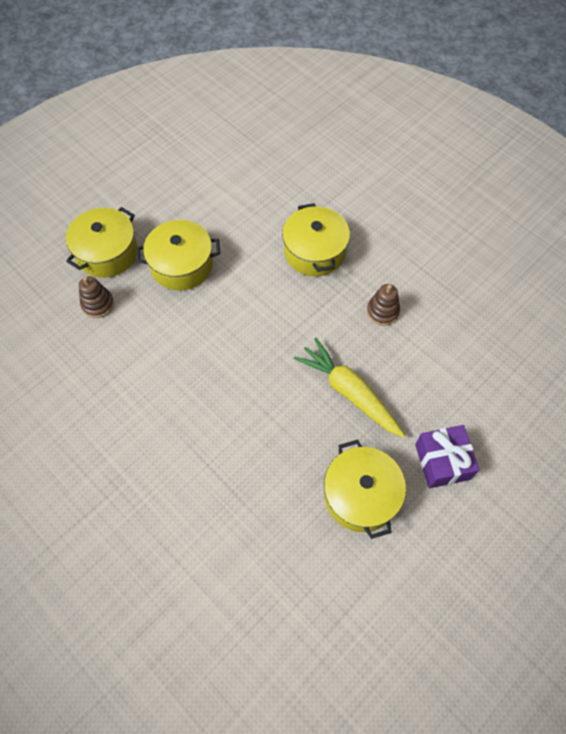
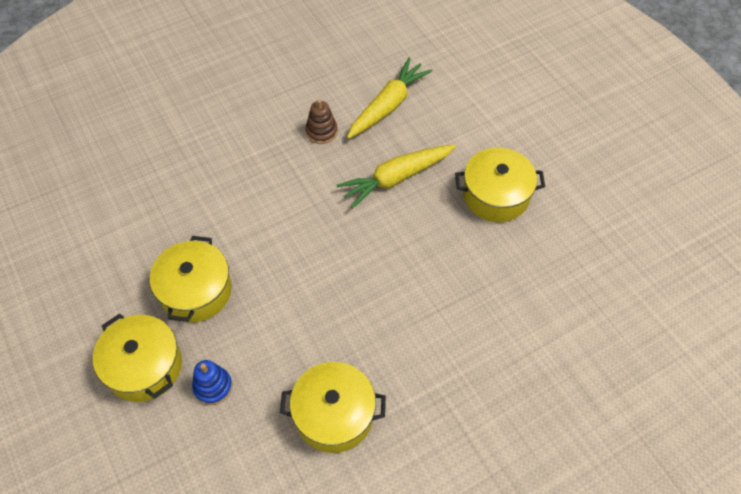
camera: 75 degrees left, 5 degrees down
brown stacking toy [79,276,114,318] -> blue stacking toy [192,360,232,405]
yellow pot [282,203,350,276] -> yellow pot moved to [280,362,386,453]
purple gift [415,425,480,488] -> none
none -> yellow carrot [347,58,433,139]

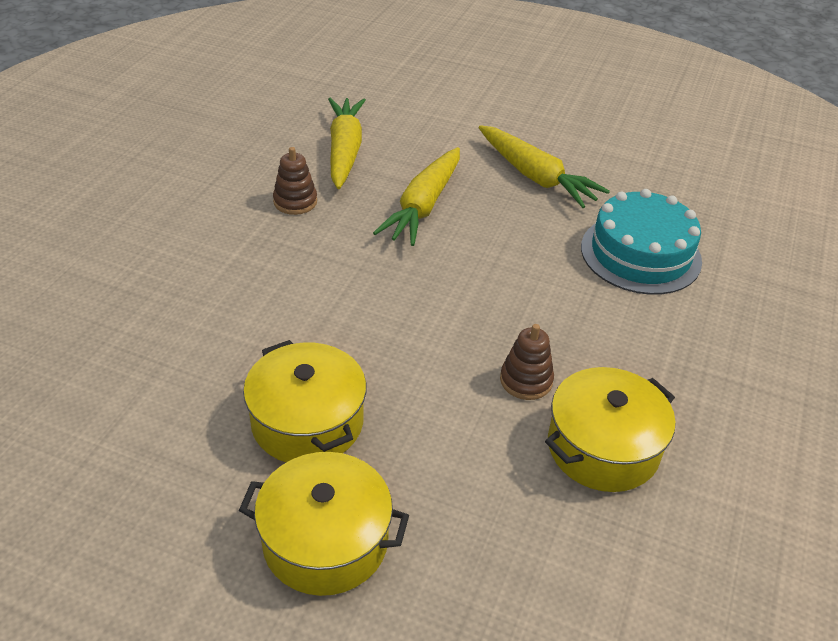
camera: 40 degrees left, 15 degrees down
blue stacking toy [192,360,232,405] -> none
yellow pot [455,148,545,222] -> yellow carrot [479,125,610,208]
none -> brown stacking toy [500,324,554,400]
none -> turquoise cake [581,189,702,295]

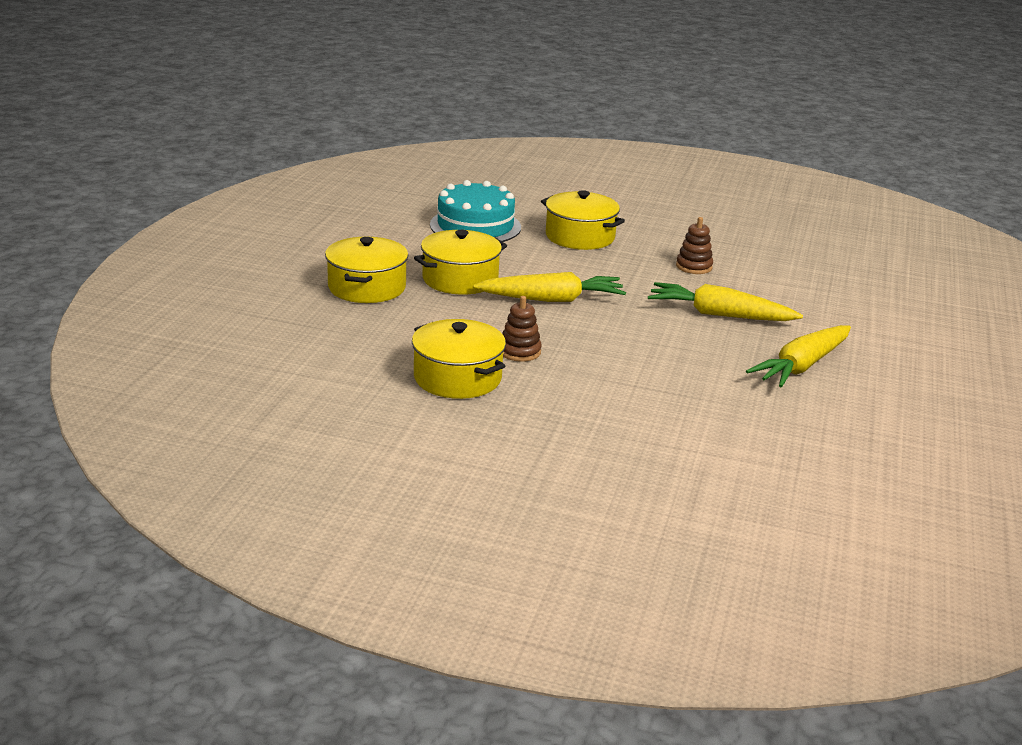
camera: 85 degrees right, 15 degrees down
yellow carrot [328,98,366,189] -> yellow carrot moved to [473,272,626,302]
turquoise cake [581,189,702,295] -> turquoise cake moved to [430,180,521,242]
none -> yellow pot [541,190,625,250]

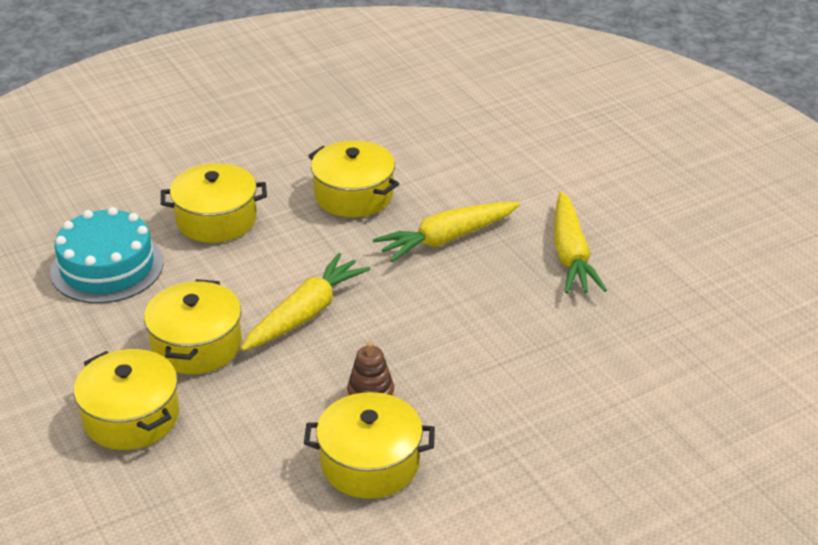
camera: 45 degrees left, 10 degrees up
brown stacking toy [676,217,713,274] -> yellow pot [308,140,399,217]

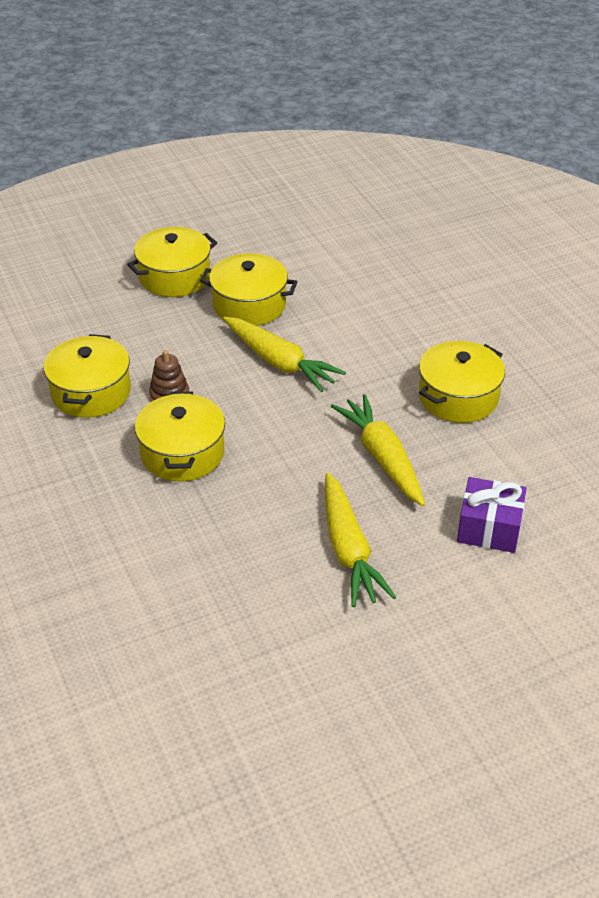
camera: 95 degrees right, 5 degrees up
turquoise cake [51,207,164,303] -> none
yellow pot [161,163,267,243] -> yellow pot moved to [135,392,225,482]
yellow carrot [554,192,607,294] -> yellow carrot turned 105 degrees counterclockwise [325,473,396,607]
none -> purple gift [457,477,527,553]

